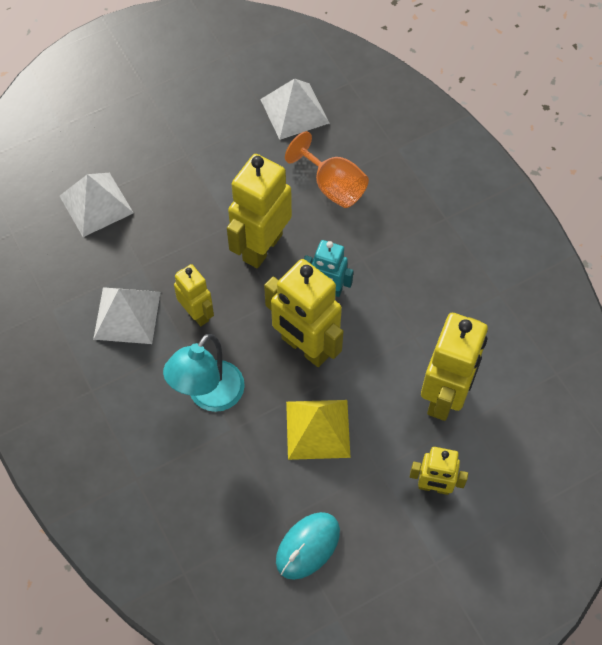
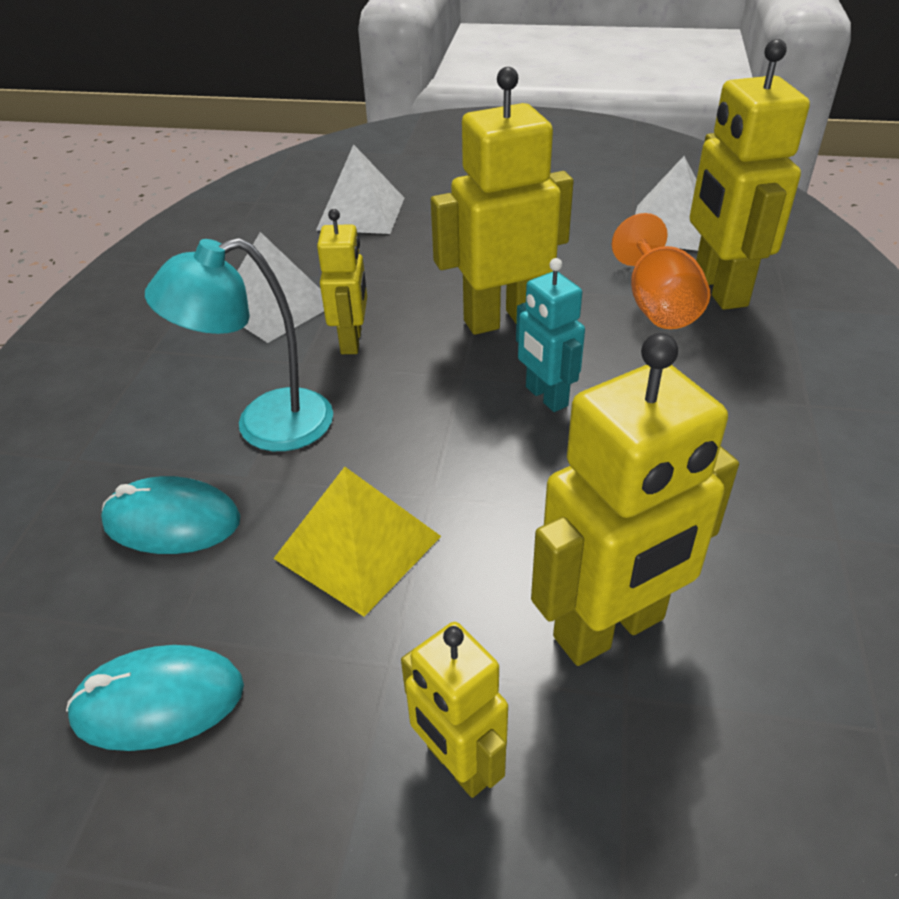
camera: 40 degrees right, 20 degrees down
yellow robot [264,259,344,367] -> yellow robot moved to [690,39,810,310]
none -> turquoise mouse [101,476,241,554]

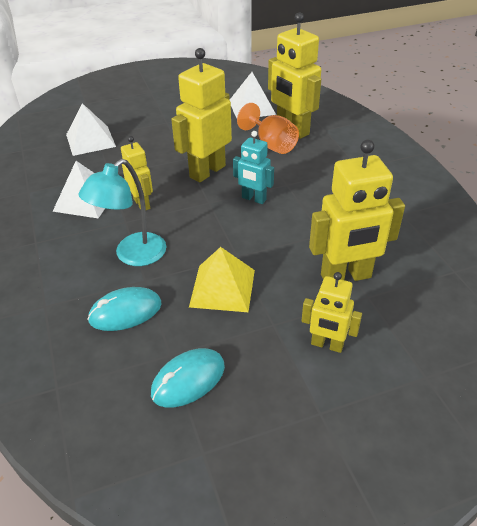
camera: 30 degrees left, 0 degrees up
yellow robot [531,333,739,666] -> yellow robot turned 45 degrees clockwise [309,140,405,281]

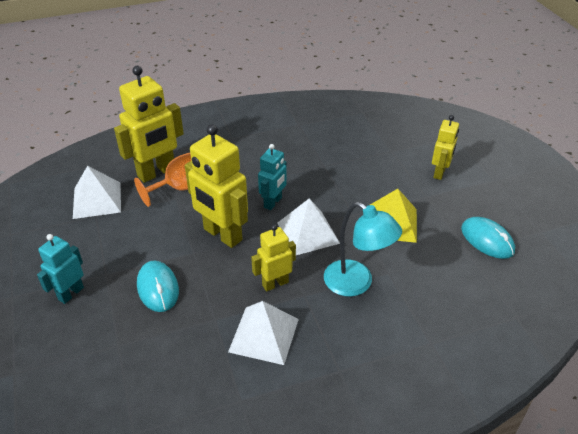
camera: 90 degrees left, 0 degrees up
white pyramid [66,103,116,156] -> white pyramid moved to [277,198,340,255]
turquoise mouse [87,287,161,331] -> turquoise mouse moved to [137,261,179,312]
yellow robot [309,140,405,281] -> none
none -> turquoise robot [37,234,84,304]

